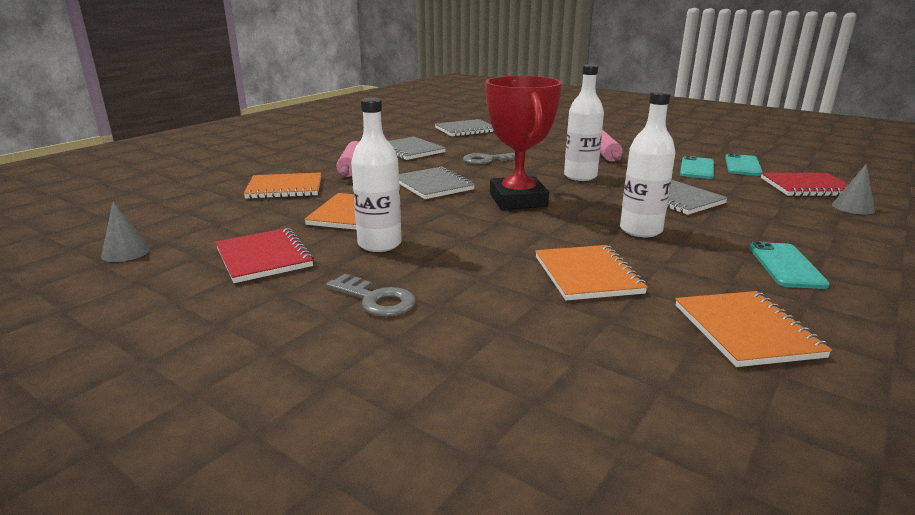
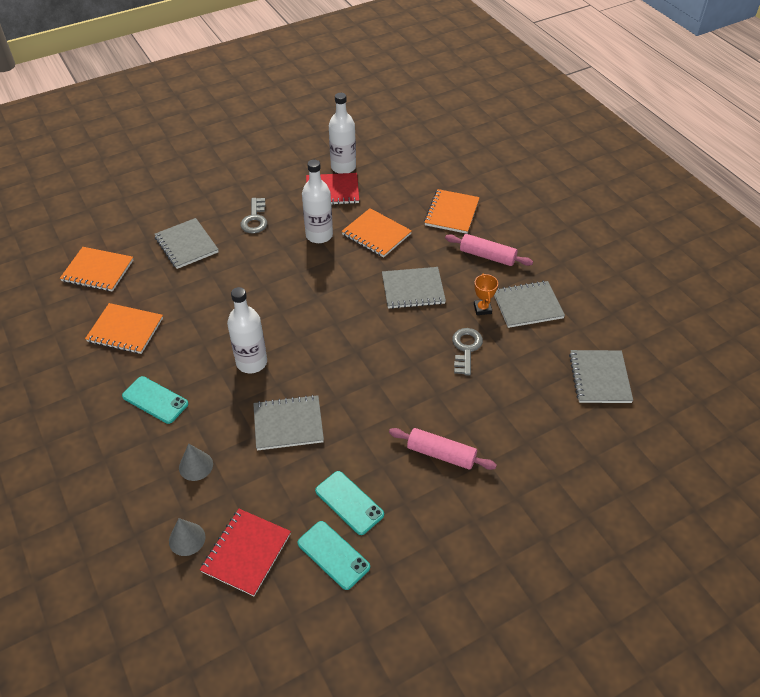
camera: 115 degrees right, 25 degrees up
grey cone [101,202,151,262] -> grey cone moved to [179,443,213,481]
grey key [326,274,416,317] -> grey key turned 60 degrees counterclockwise [240,198,267,233]
red trophy [485,76,562,210] -> none
orange notebook [535,245,648,300] -> orange notebook moved to [60,247,133,292]
white bottle [564,64,604,181] -> white bottle moved to [329,93,356,174]
none -> grey notebook [154,218,219,269]
none -> orange trophy [474,274,498,315]

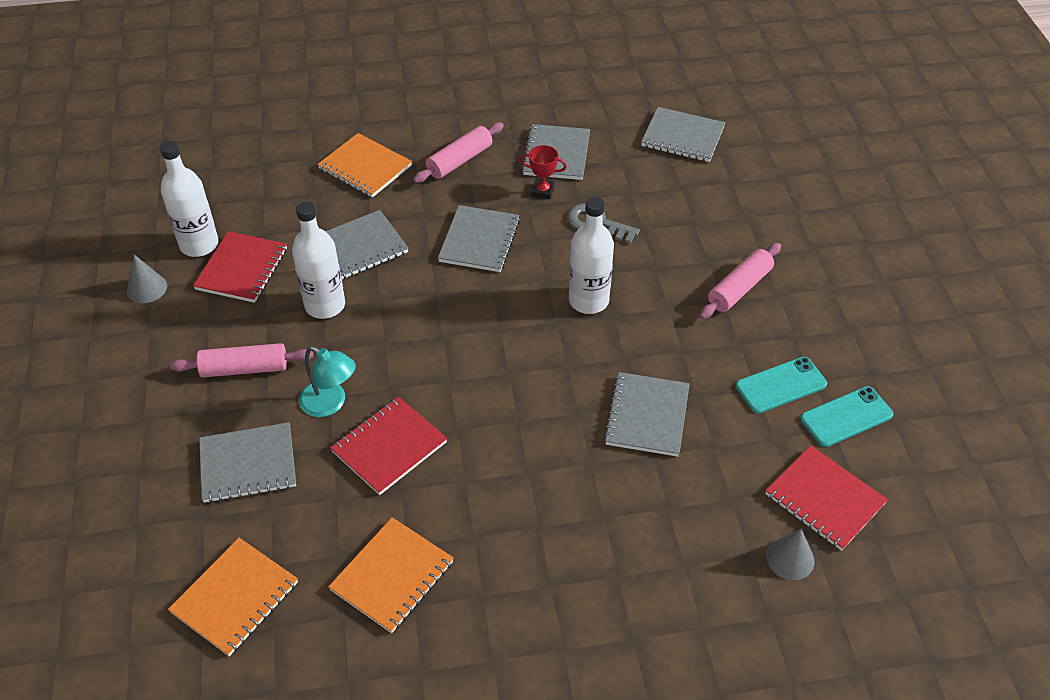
camera: 70 degrees left, 0 degrees up
turquoise phone [122,376,189,424] -> none
grey cone [179,443,213,481] -> grey cone moved to [127,255,167,303]
white bottle [227,287,267,373] -> white bottle moved to [569,197,614,314]
grey key [240,198,267,233] -> pink rolling pin [170,343,314,377]
orange notebook [341,208,412,258] -> grey notebook [326,210,409,279]
orange trophy [474,274,498,315] -> red trophy [520,145,567,199]
none -> turquoise lamp [299,346,356,417]
none -> red notebook [330,397,447,495]

